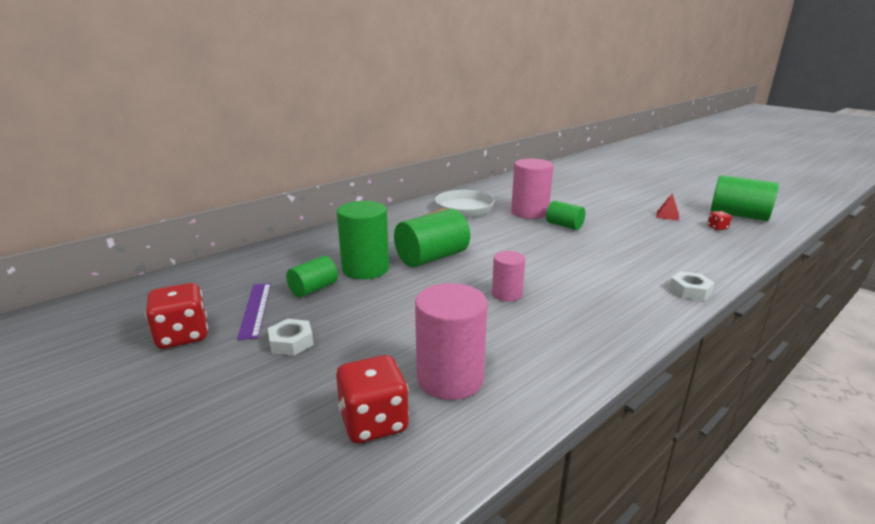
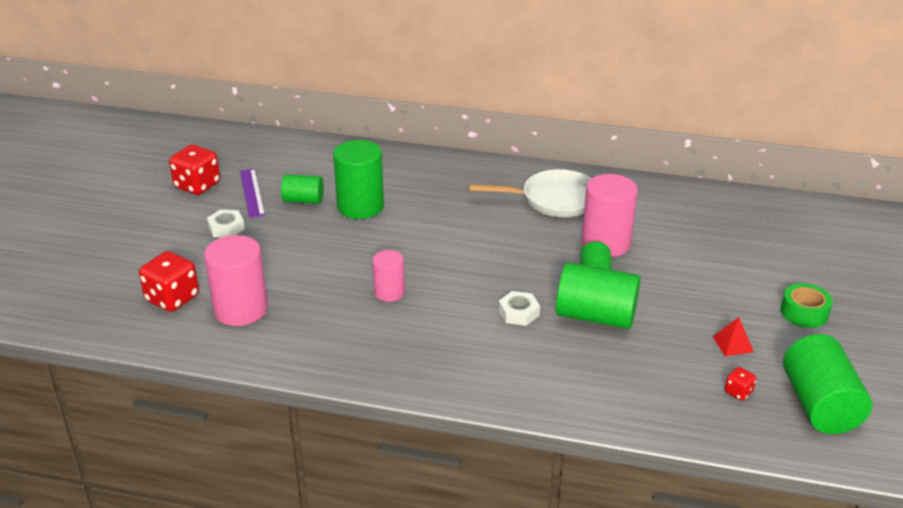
camera: 55 degrees right, 10 degrees up
purple ruler [237,283,271,340] -> purple ruler turned 60 degrees counterclockwise [240,169,265,218]
green cylinder [394,208,470,267] -> green cylinder moved to [556,262,641,329]
white nut [669,271,715,301] -> white nut moved to [498,291,540,326]
none -> green tape [781,283,833,328]

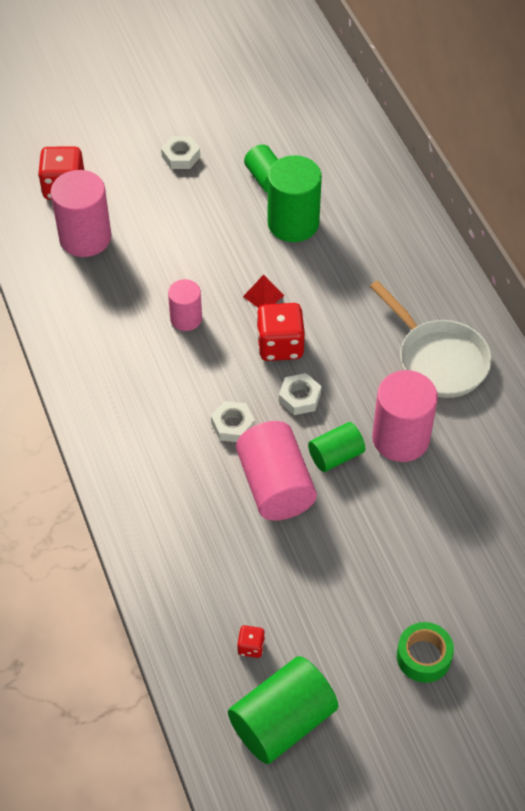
camera: 55 degrees right, 20 degrees up
red dice [169,145,220,195] -> red dice moved to [256,303,305,361]
purple ruler [240,169,265,218] -> none
green cylinder [556,262,641,329] -> pink cylinder [236,421,317,521]
red pyramid [713,317,754,356] -> red pyramid moved to [243,275,284,308]
none -> white nut [279,373,321,415]

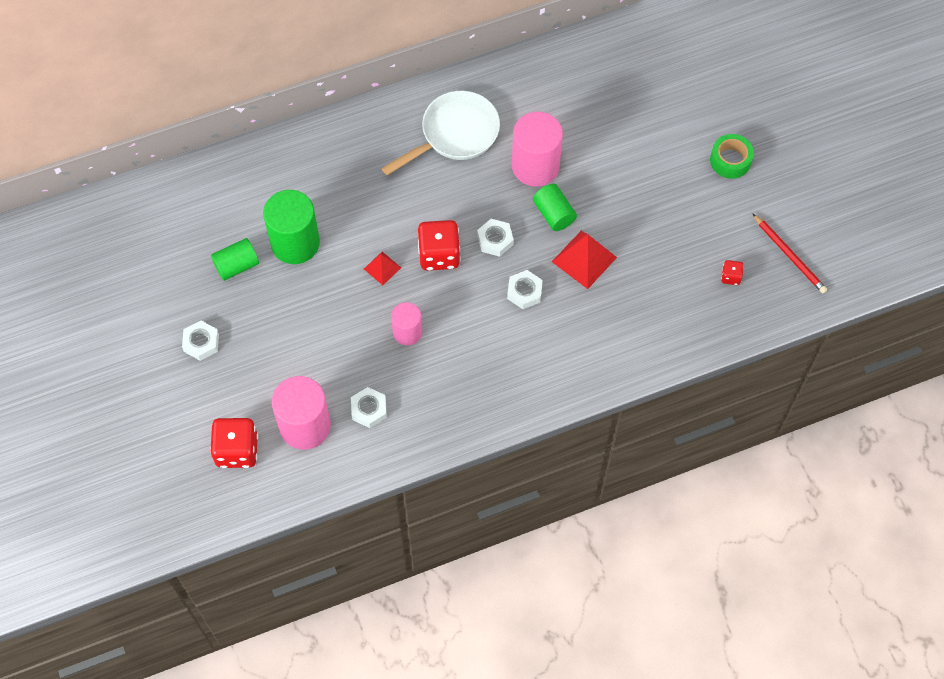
camera: 90 degrees left, 10 degrees up
green cylinder [228,656,338,764] -> red pencil [753,214,827,294]
pink cylinder [236,421,317,521] -> red pyramid [552,231,617,289]
none -> white nut [351,387,387,428]

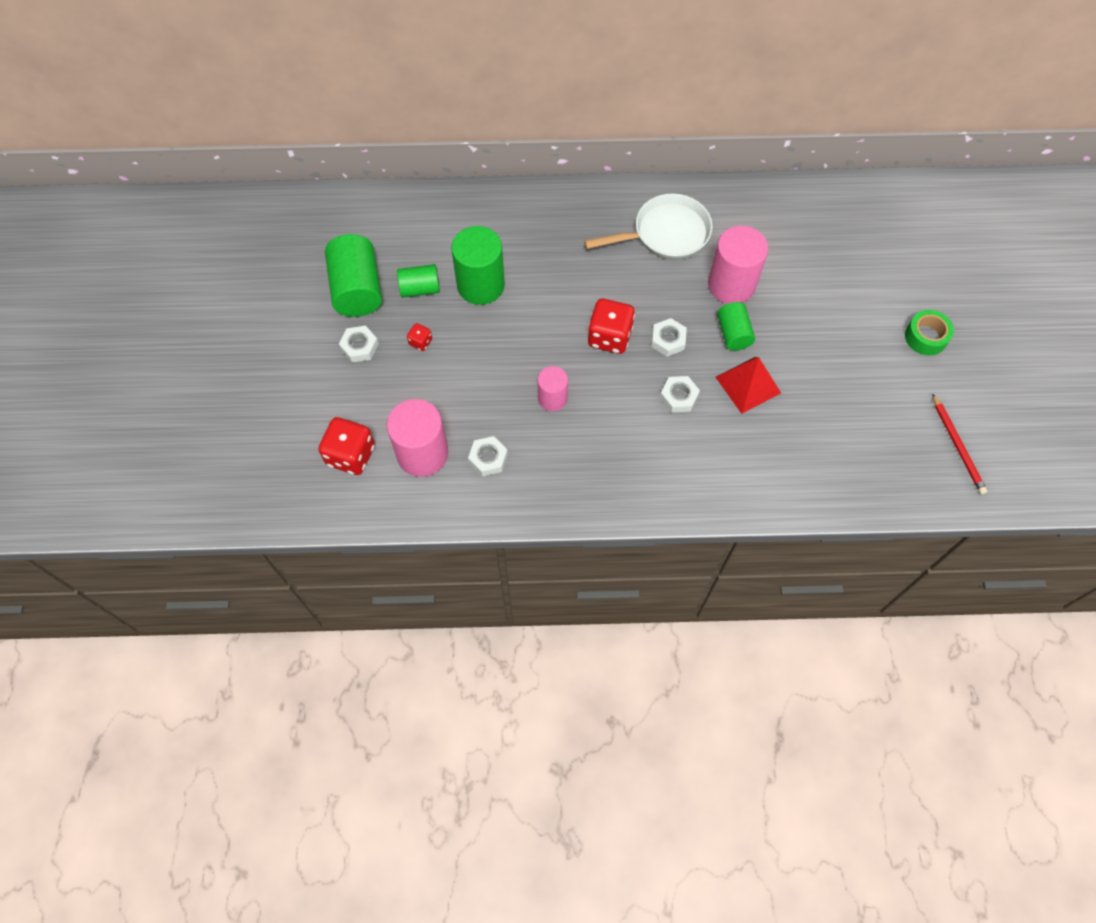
camera: 20 degrees right, 0 degrees up
red pyramid [364,252,401,285] -> none
red dice [721,260,744,285] -> red dice moved to [407,323,432,351]
none -> green cylinder [325,234,382,317]

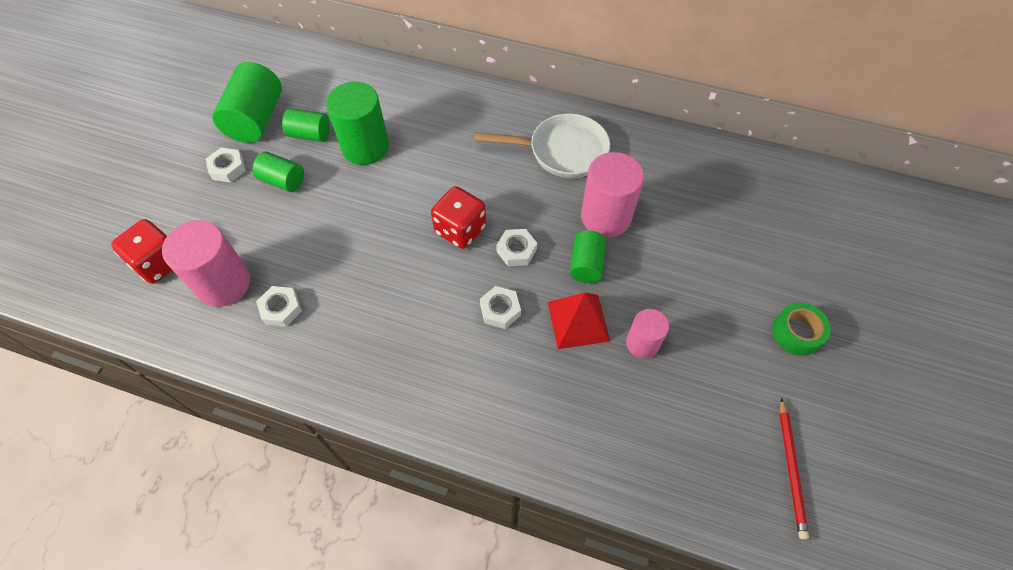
camera: 20 degrees right, 5 degrees down
red dice [407,323,432,351] -> green cylinder [253,152,304,192]
pink cylinder [538,366,568,411] -> pink cylinder moved to [626,309,669,358]

